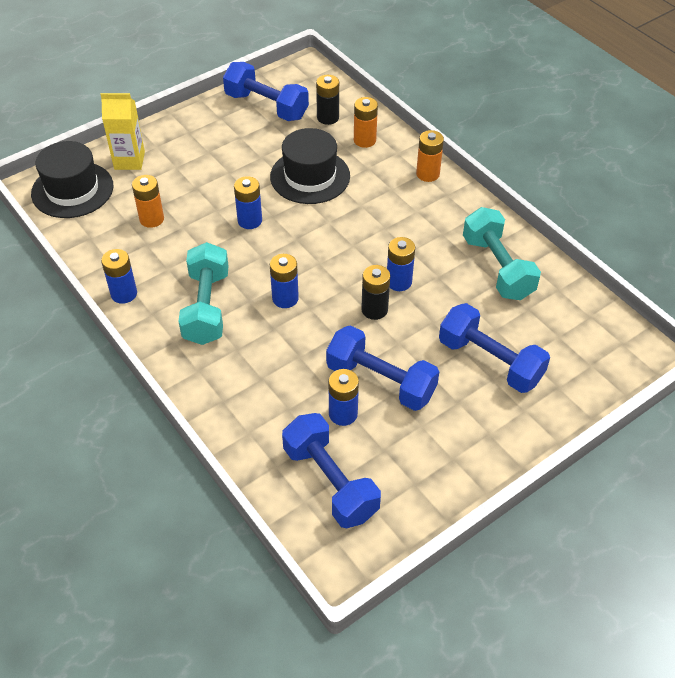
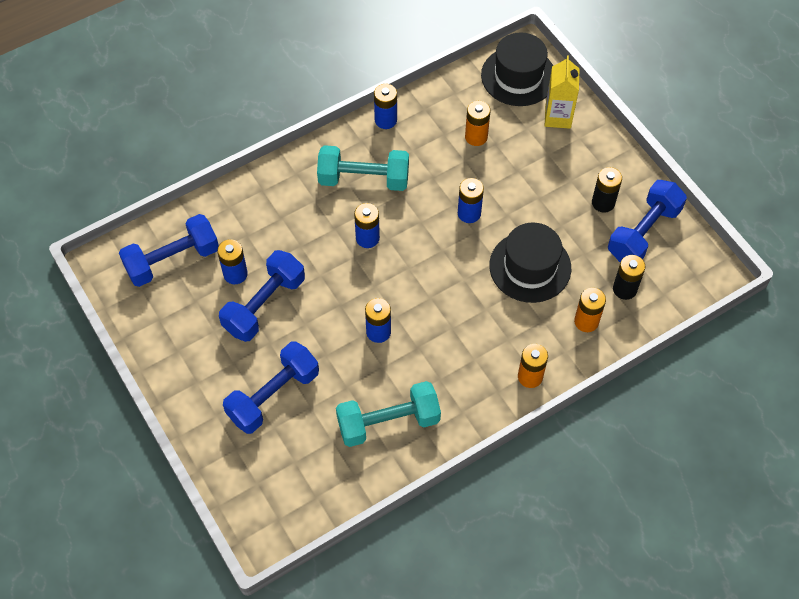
camera: 95 degrees right, 10 degrees up
black battery [361,265,390,320] -> black battery moved to [592,167,622,213]

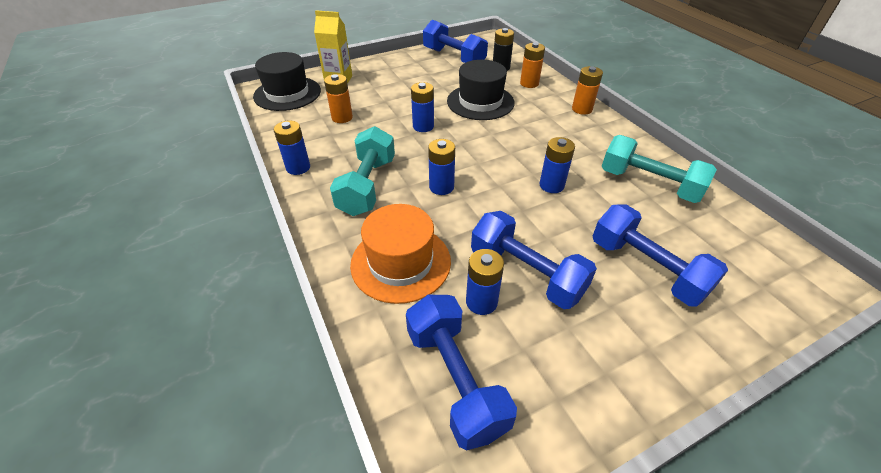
camera: 85 degrees left, 15 degrees down
turquoise dumbbell [336,381,441,447] -> turquoise dumbbell turned 45 degrees counterclockwise [602,135,717,203]
black battery [592,167,622,213] -> none
none -> orange hat [350,204,451,304]

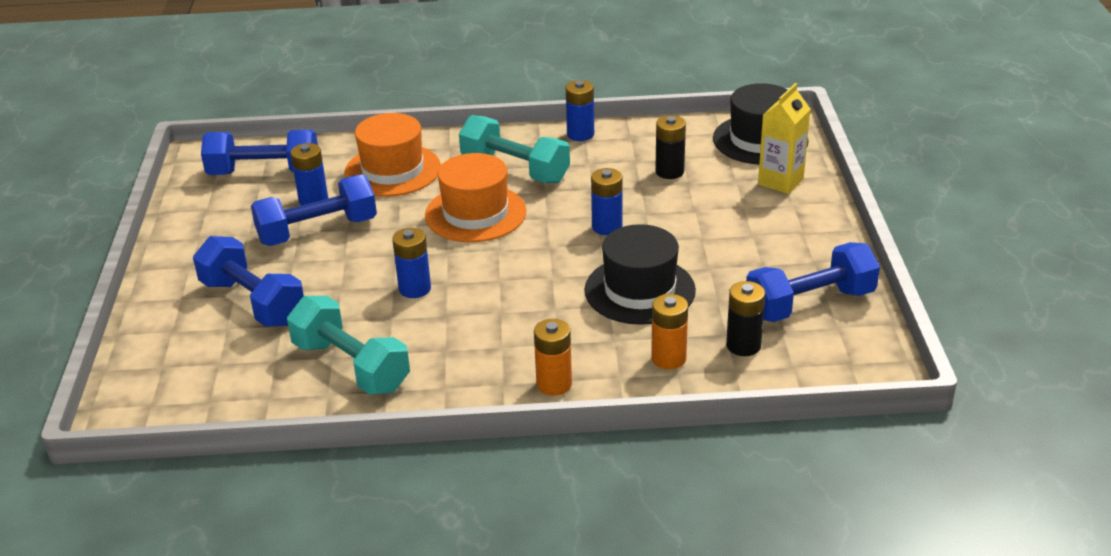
camera: 115 degrees right, 10 degrees down
orange battery [324,74,353,123] -> black battery [655,115,686,179]
blue battery [428,139,455,195] -> orange hat [425,153,527,242]
blue dumbbell [593,204,728,306] -> blue dumbbell turned 60 degrees clockwise [193,236,304,327]
turquoise dumbbell [602,135,717,203] -> turquoise dumbbell turned 75 degrees clockwise [287,296,410,395]

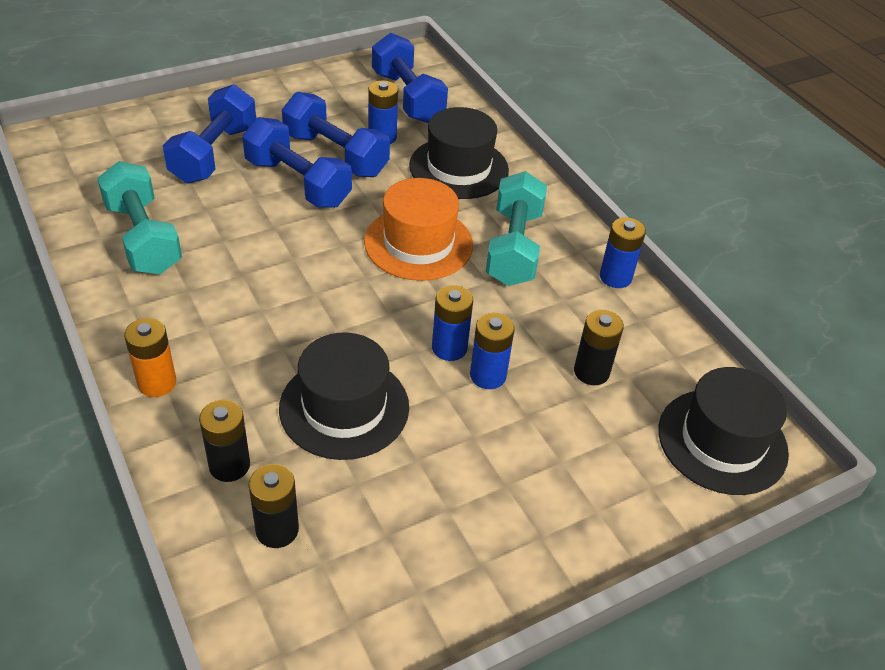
camera: 60 degrees right, 10 degrees up
turquoise dumbbell [287,296,410,395] -> turquoise dumbbell turned 45 degrees counterclockwise [97,161,182,274]
orange hat [344,113,441,197] -> black hat [409,107,509,199]
blue battery [392,228,431,298] -> blue battery moved to [470,313,515,389]
orange battery [651,294,688,370] -> black battery [199,400,250,482]
blue dumbbell [746,242,880,322] -> blue dumbbell moved to [242,117,352,208]
yellow carton [758,83,810,194] -> none

